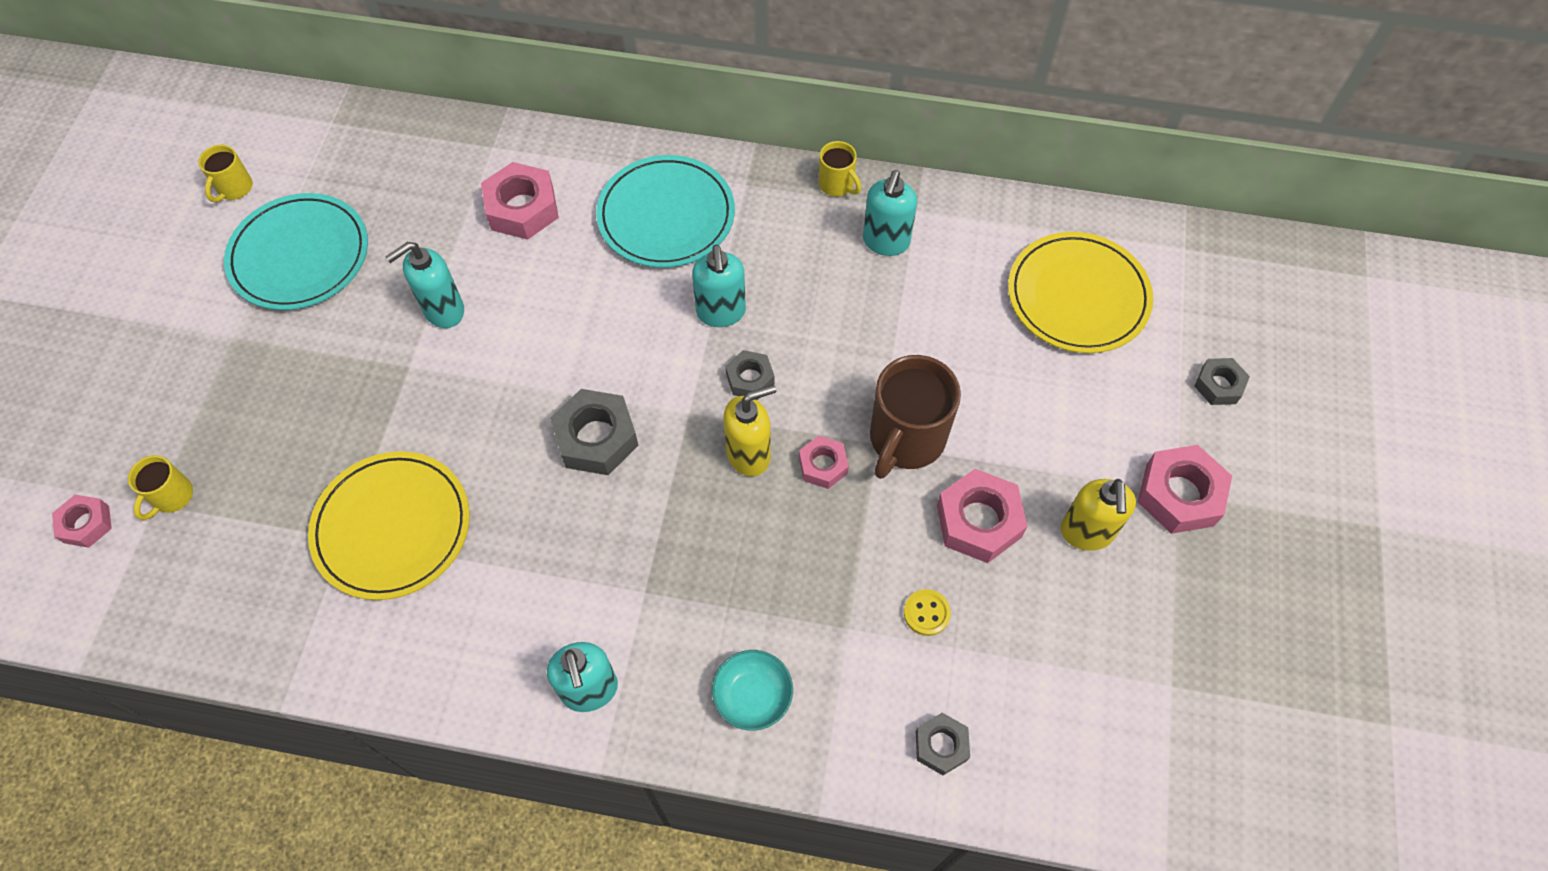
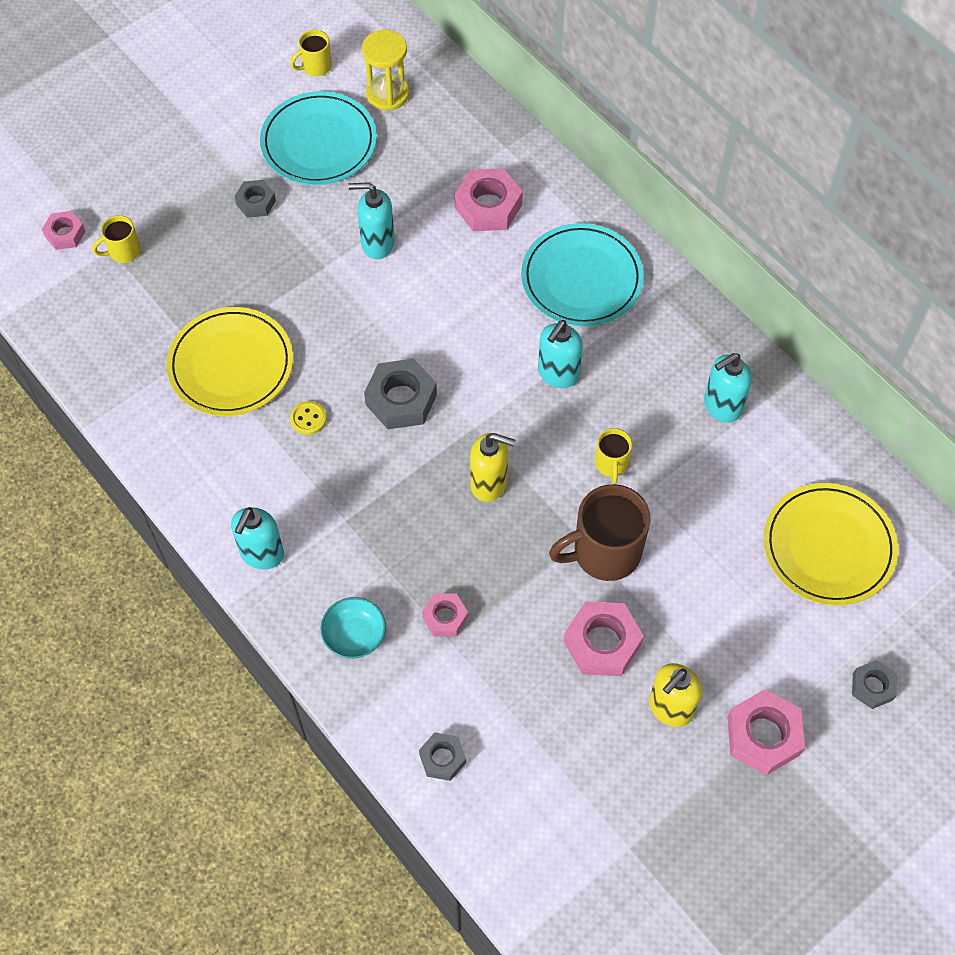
camera: 40 degrees right, 0 degrees up
grey nut [726,350,774,400] -> grey nut moved to [234,180,276,218]
pink nut [799,436,849,489] -> pink nut moved to [422,594,468,636]
yellow mug [819,141,861,196] -> yellow mug moved to [595,428,632,484]
yellow button [904,589,951,636] -> yellow button moved to [290,401,327,435]
none -> yellow hourglass [362,30,409,111]

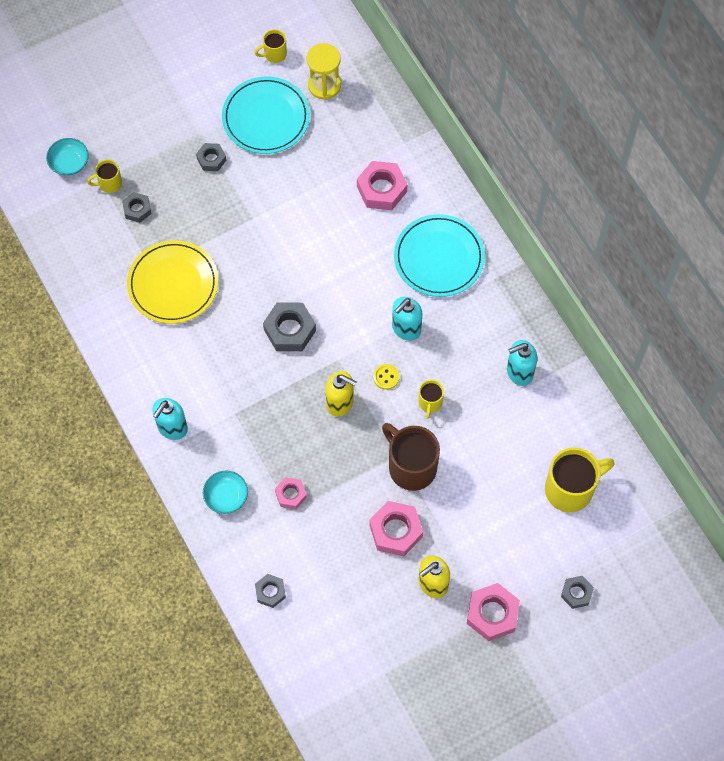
camera: 10 degrees right, 5 degrees up
pink nut [42,211,86,250] -> turquoise bowl [46,138,89,176]
yellow button [290,401,327,435] -> yellow button moved to [373,364,400,390]
turquoise soap dispenser [348,182,395,259] -> none
brown mug [549,484,651,581] -> brown mug turned 60 degrees clockwise [382,423,440,491]
yellow plate [764,483,898,606] -> yellow mug [545,447,614,512]
none -> grey nut [122,192,151,223]

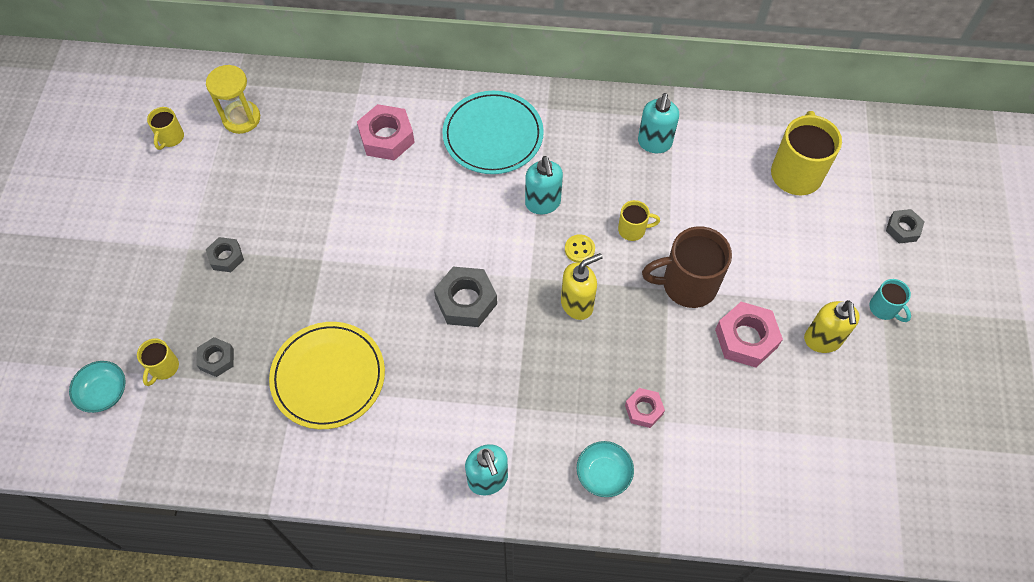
camera: 55 degrees left, 5 degrees down
turquoise plate [222,76,310,154] -> none
grey nut [255,574,286,608] -> none
yellow mug [418,380,444,419] -> yellow mug turned 45 degrees counterclockwise [618,200,660,241]
pink nut [467,583,520,641] -> turquoise mug [869,279,911,322]

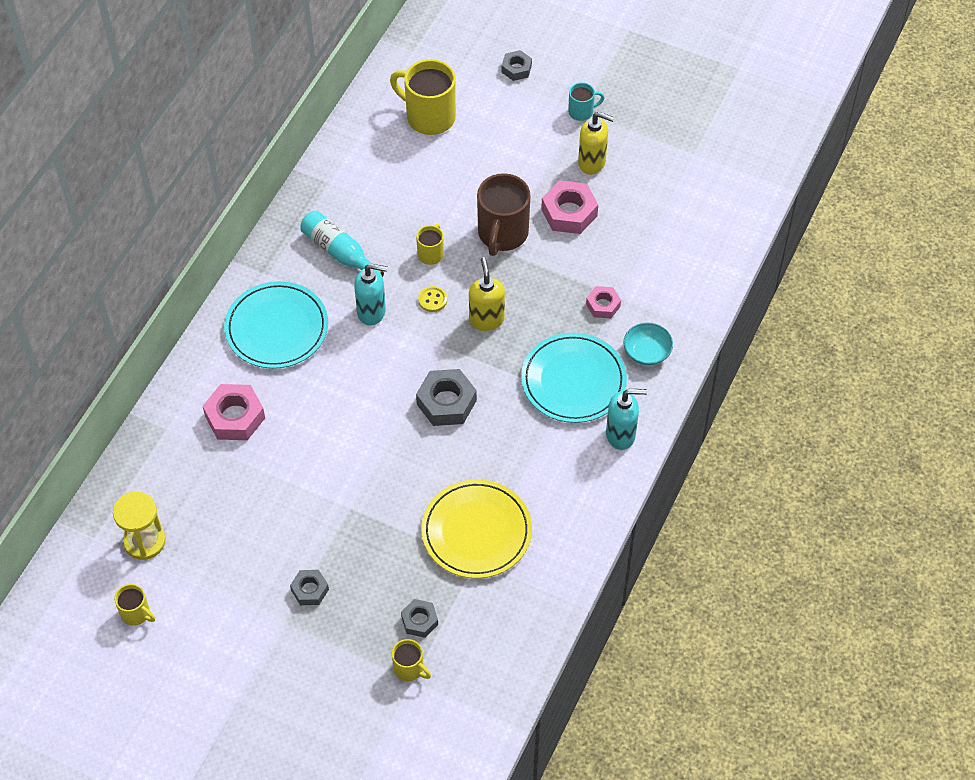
camera: 70 degrees left, 5 degrees down
turquoise bowl [69,361,126,413] -> none
turquoise soap dispenser [638,93,679,153] -> none
none -> turquoise bottle [300,211,384,277]
none -> turquoise plate [521,333,627,423]

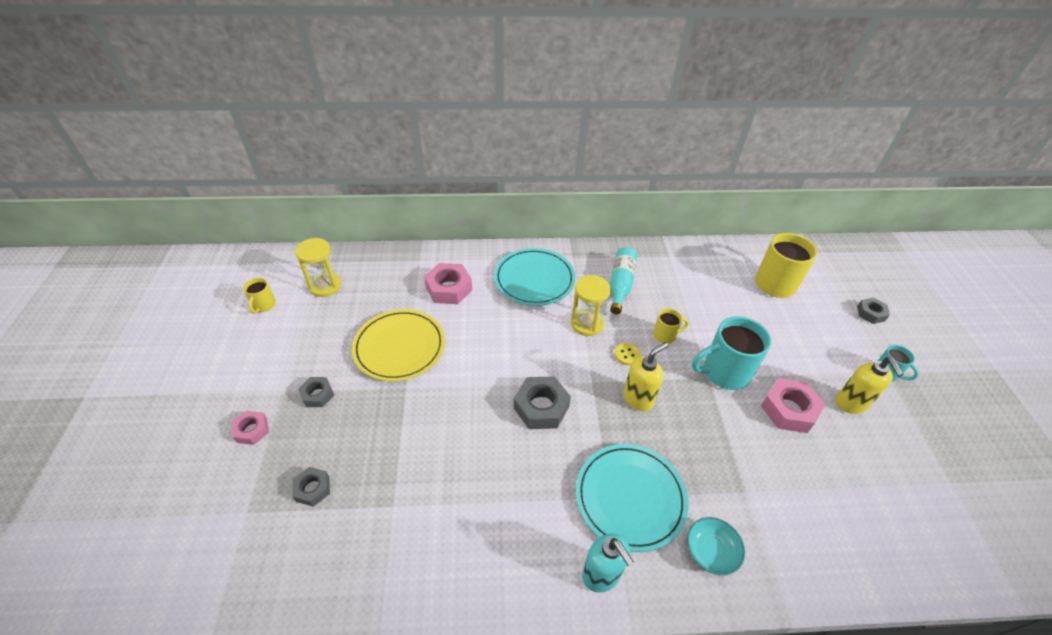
camera: 60 degrees right, 10 degrees down
turquoise soap dispenser [354,263,388,326] -> yellow hourglass [571,275,611,336]
yellow mug [392,639,431,681] -> none
yellow plate [421,479,532,578] -> yellow plate moved to [352,309,445,381]
brown mug [477,173,531,256] -> turquoise mug [692,316,772,390]
pink nut [586,286,621,318] -> pink nut moved to [231,411,269,445]

